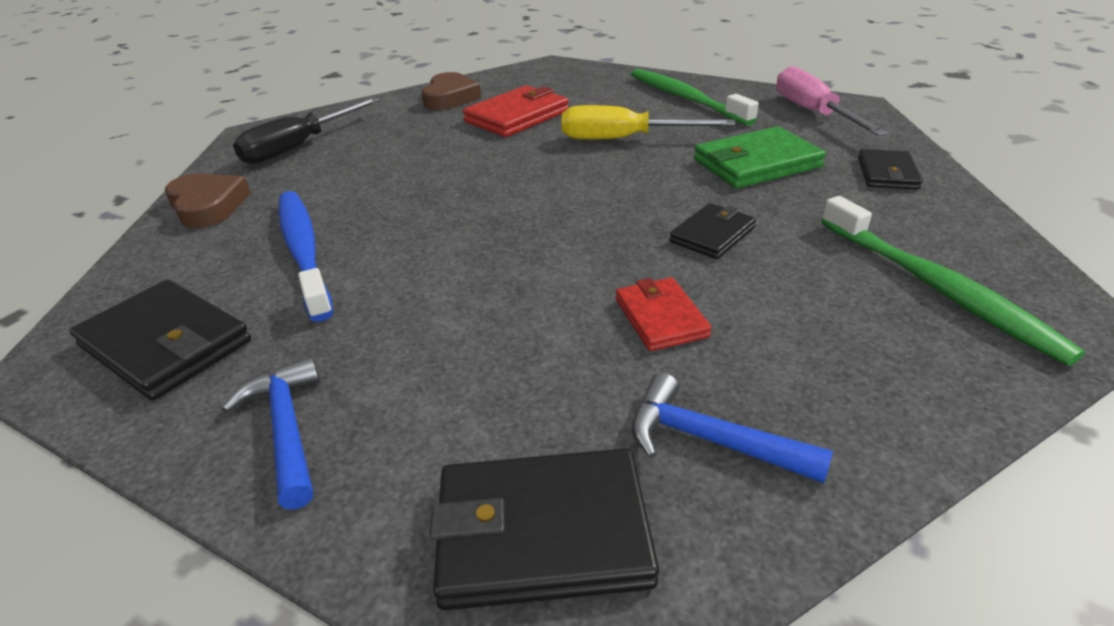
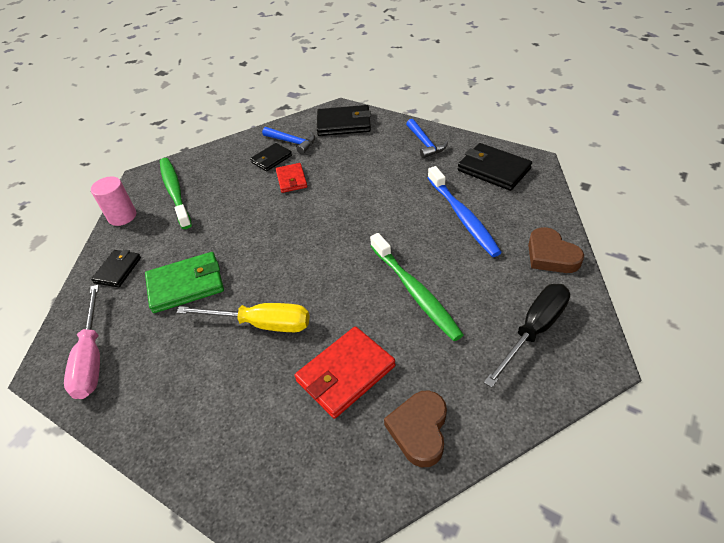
camera: 175 degrees left, 10 degrees up
green toothbrush [631,69,759,126] -> green toothbrush moved to [370,233,464,341]
black wallet [669,203,756,259] -> black wallet moved to [250,143,292,171]
none -> pink cylinder [91,176,136,226]

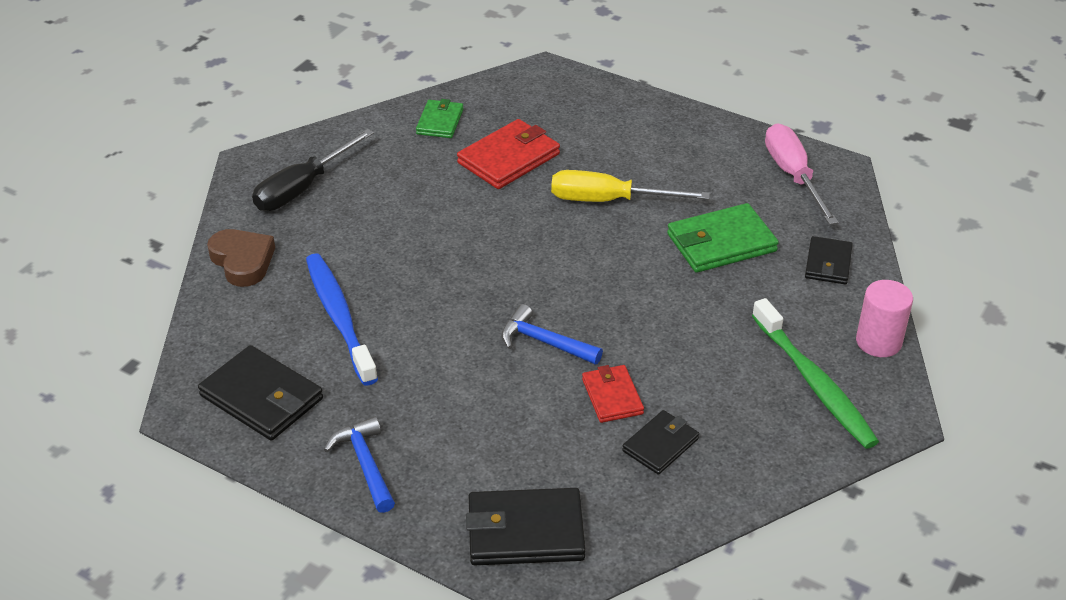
camera: 175 degrees right, 5 degrees down
blue hammer [262,127,315,154] -> blue hammer moved to [501,304,603,365]
green toothbrush [370,233,464,341] -> none
brown heart [384,390,447,467] -> green wallet [416,99,463,138]

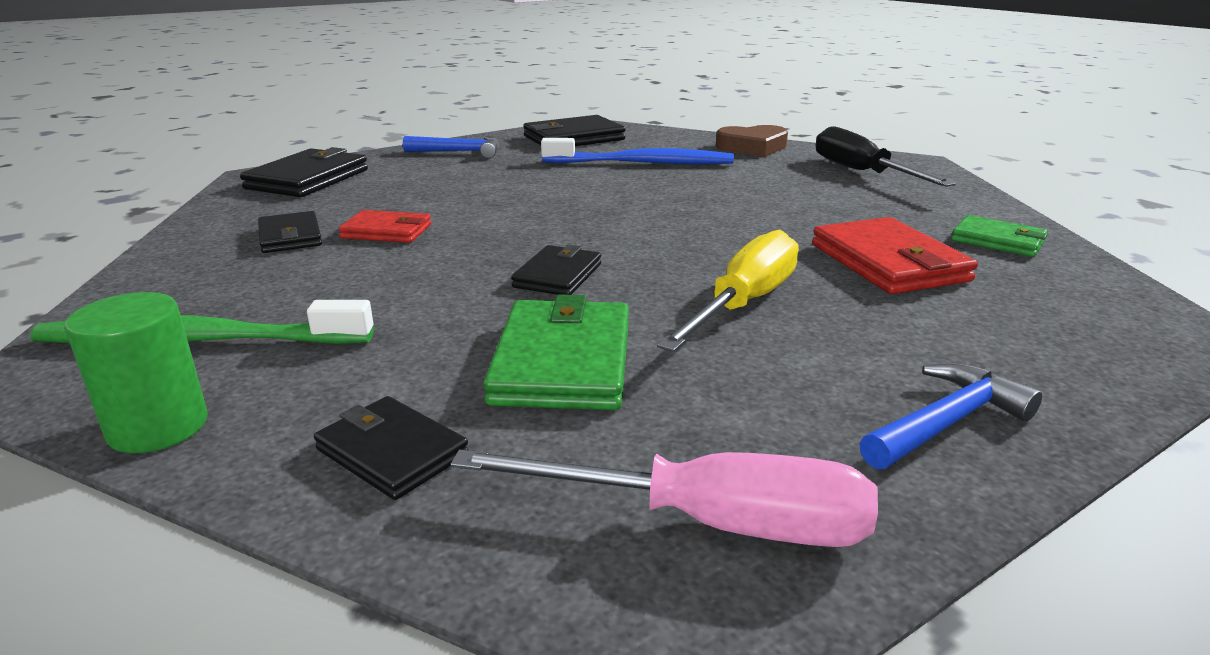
camera: 115 degrees right, 15 degrees down
blue hammer [501,304,603,365] -> blue hammer moved to [859,363,1042,469]
pink cylinder [856,280,913,357] -> green cylinder [64,292,208,453]
none -> black wallet [511,245,601,295]

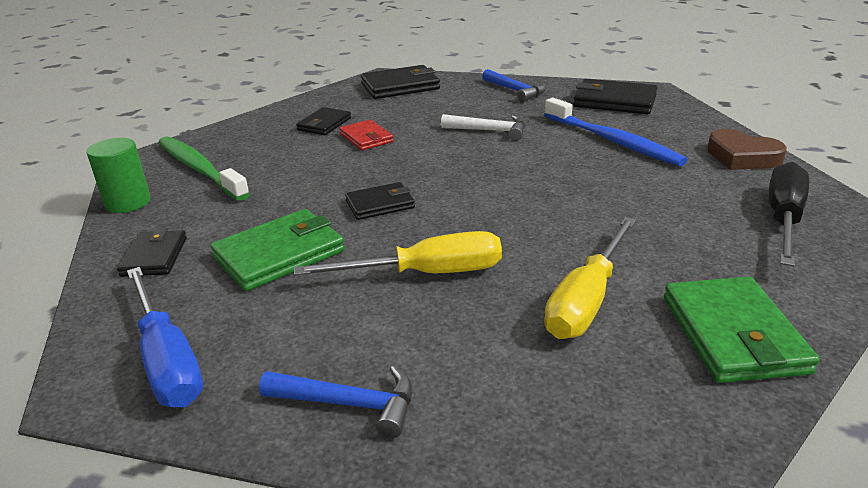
camera: 50 degrees right, 5 degrees up
pink screwdriver [450,450,878,547] -> blue screwdriver [127,267,203,407]
red wallet [812,217,978,294] -> yellow screwdriver [544,217,636,339]
green wallet [951,215,1048,257] -> green wallet [664,277,820,383], size x1.62
none -> white hammer [441,114,526,141]

